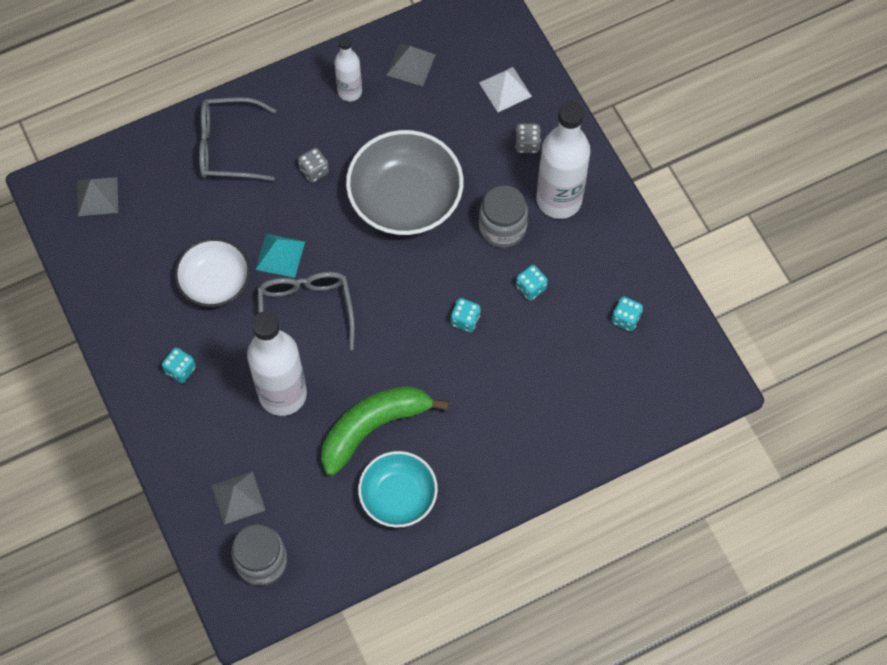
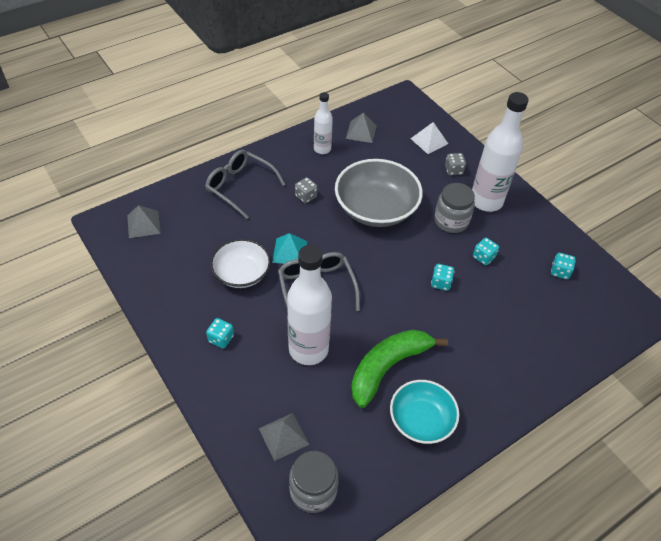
camera: 10 degrees left, 15 degrees down
grey glasses [199,97,276,181] -> grey glasses turned 45 degrees clockwise [205,150,285,219]

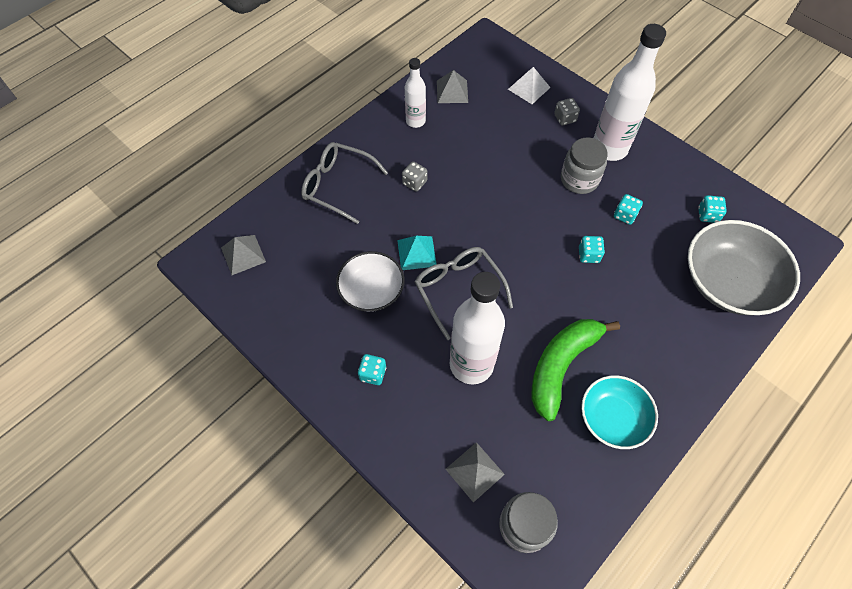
camera: 10 degrees left, 10 degrees up
grey bowl [335,159,423,227] -> grey bowl moved to [688,220,800,315]

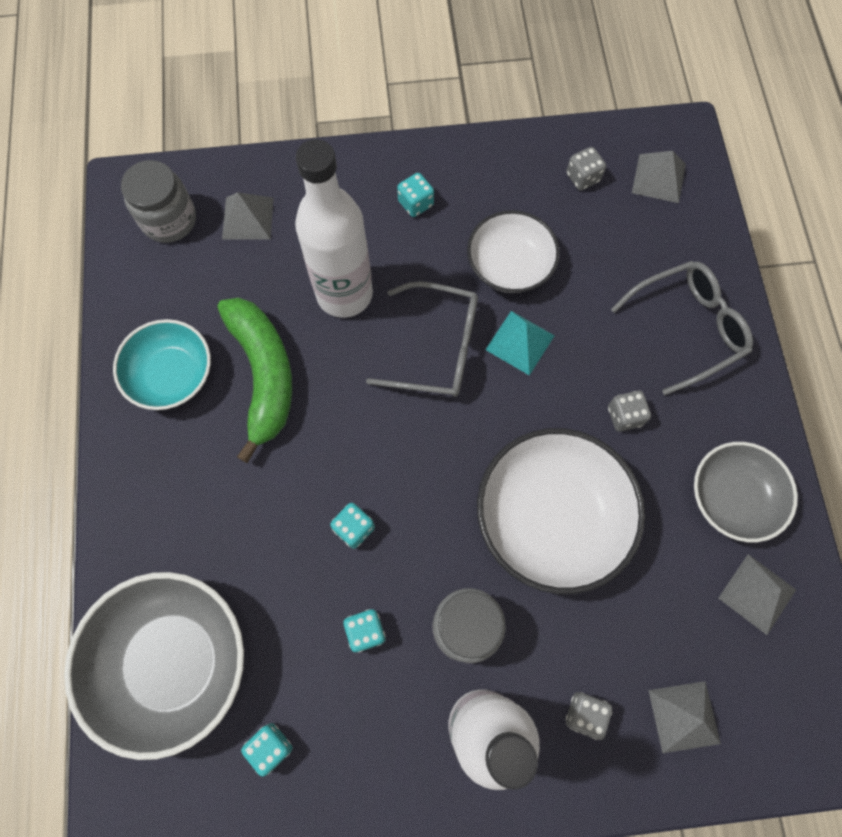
camera: 130 degrees right, 10 degrees up
white bottle [405,58,426,128] -> grey bowl [694,442,798,542]
white pyramid [508,67,551,104] -> grey pyramid [648,681,721,753]
none -> white bowl [477,428,645,594]
none -> grey dice [566,147,606,190]

